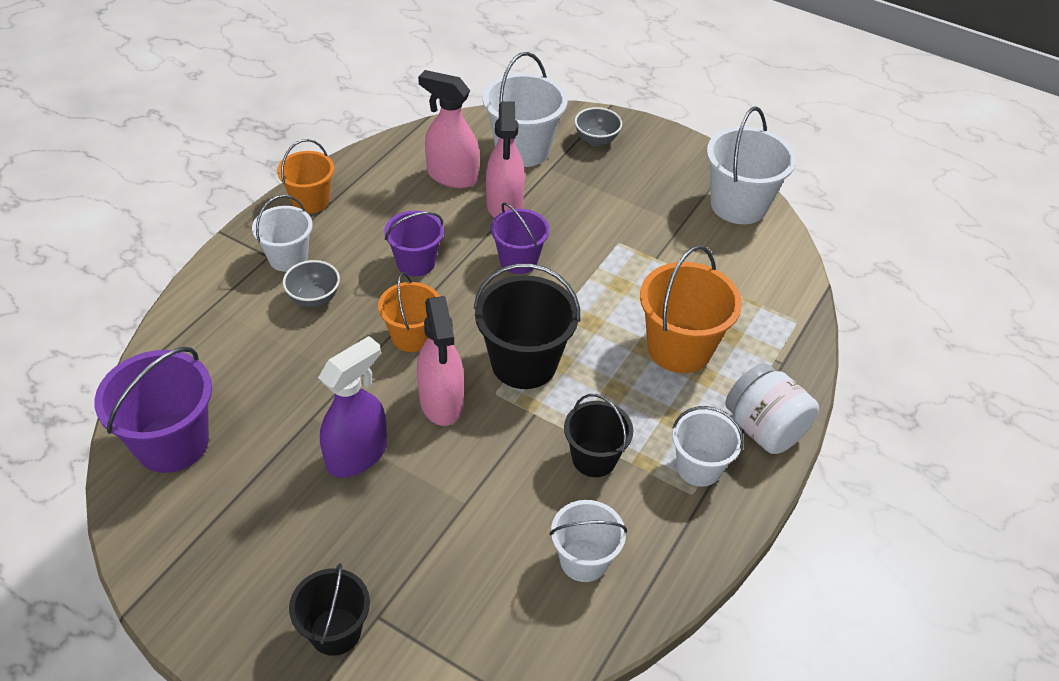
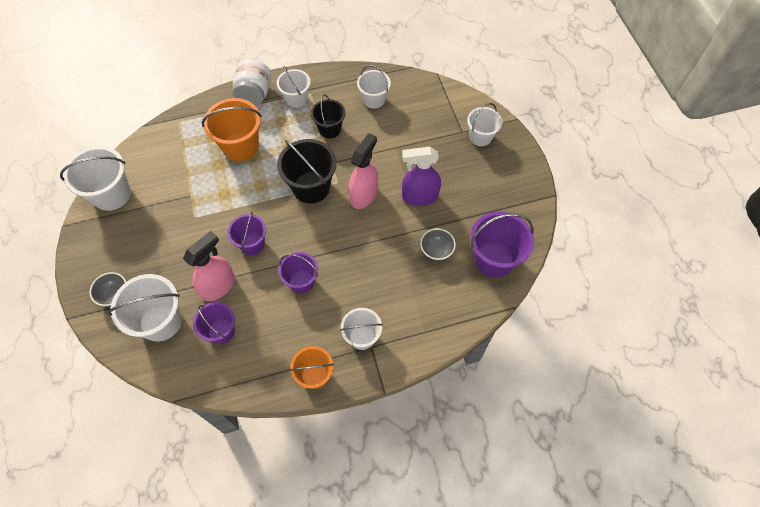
camera: 135 degrees left, 15 degrees up
grey bowl [283,260,340,307] -> grey bowl moved to [420,228,456,261]
black bucket [289,563,370,656] -> white bucket [467,103,502,146]
orange bucket [378,272,440,352] -> none
pink spray bottle [418,70,479,188] -> purple bucket [193,302,235,344]

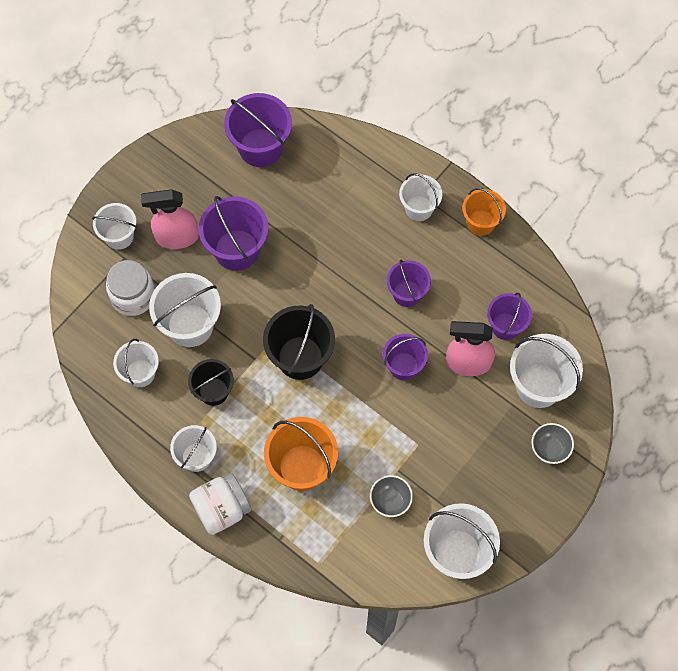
camera: 125 degrees left, 5 degrees up
pink spray bottle [349,133,378,209] -> pink spray bottle moved to [141,189,199,249]
purple spray bottle [402,147,441,206] -> purple bucket [198,196,269,271]
grey bowl [420,228,456,261] -> grey bowl moved to [370,475,413,517]
none -> white jar [106,260,155,316]
none -> white bucket [149,273,221,347]

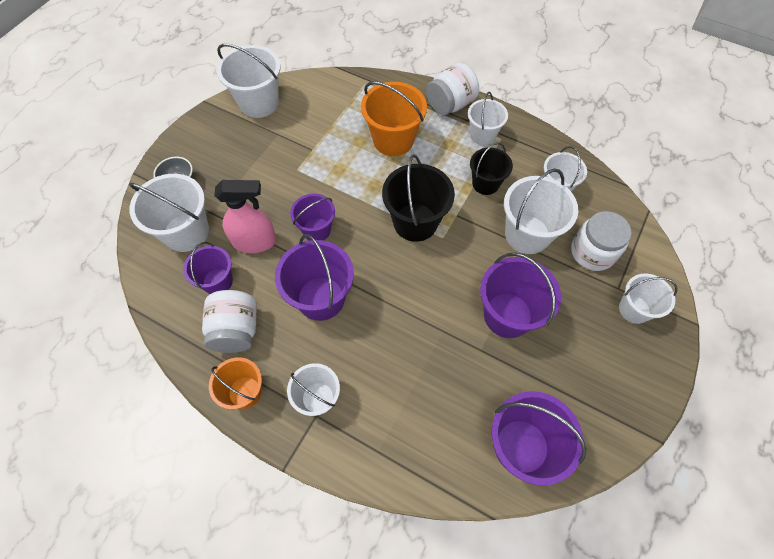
camera: 170 degrees right, 5 degrees down
pink spray bottle [141,189,199,249] -> none
grey bowl [370,475,413,517] -> none
purple bucket [387,259,431,307] -> purple bucket [275,234,354,321], size x1.58
none -> white jar [202,290,257,353]

